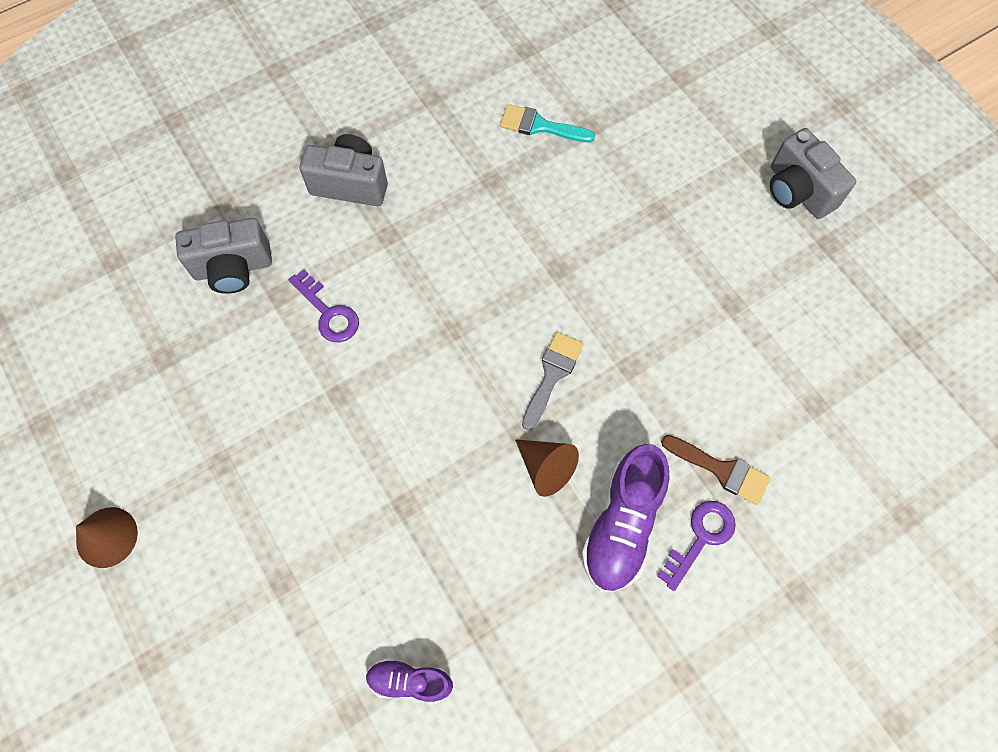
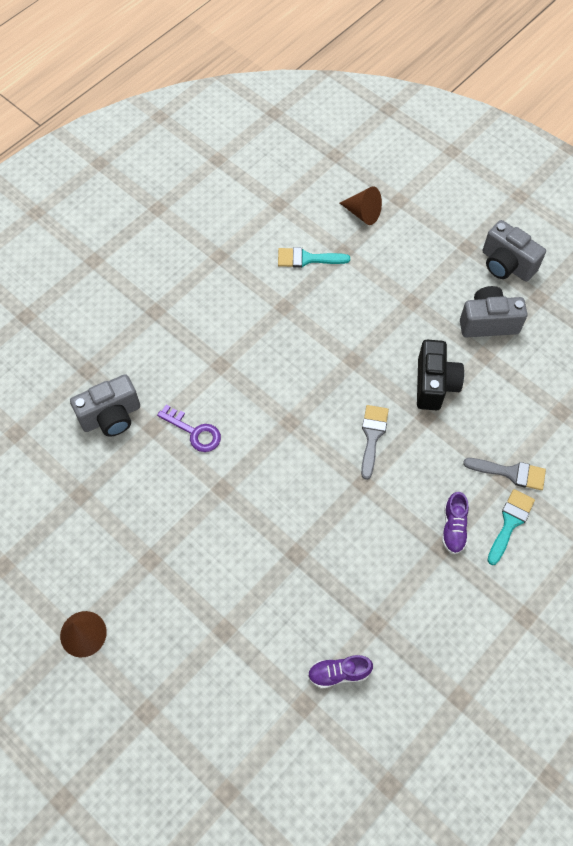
camera: 15 degrees left, 5 degrees down
grey camera [300,134,388,206] -> grey camera moved to [460,286,528,338]
brown cone [515,439,579,497] -> brown cone moved to [340,186,382,225]
purple shoe [582,444,669,592] -> purple shoe [442,492,469,554], size x0.57
purple key [657,501,736,591] -> turquoise brush [487,489,535,565]
brown brush [661,435,771,505] -> grey brush [463,458,546,490]
none -> black camera [417,340,464,410]

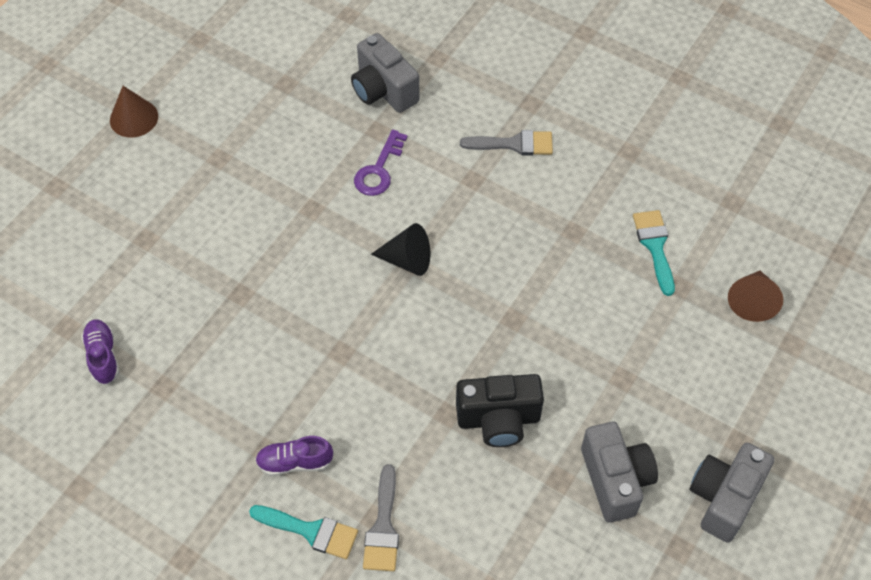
camera: 80 degrees right, 5 degrees down
grey brush [361,405,389,480] -> grey brush moved to [460,130,553,155]
none -> black cone [371,223,430,276]

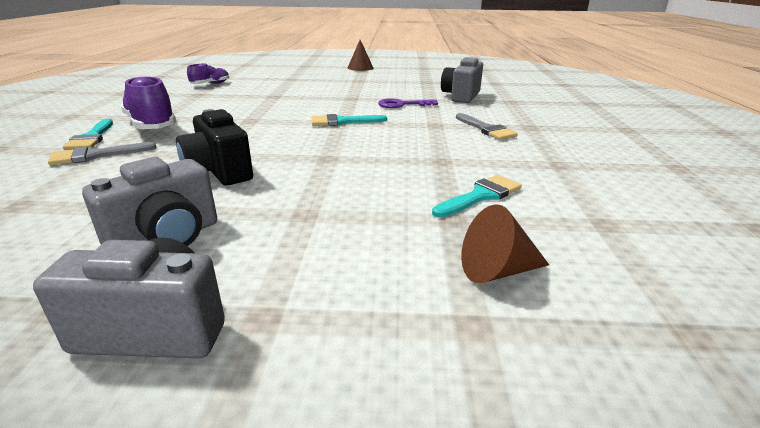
camera: 60 degrees right, 30 degrees down
purple shoe [255,436,333,476] -> purple shoe [121,76,176,129], size x1.77
black cone [371,223,430,276] -> turquoise brush [311,114,387,126]

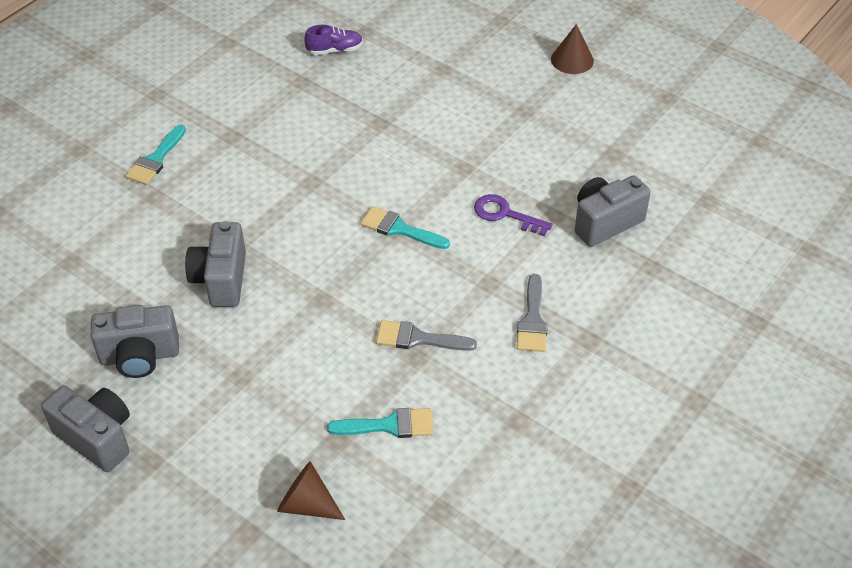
camera: 35 degrees right, 20 degrees up
grey brush [48,142,157,165] -> grey brush moved to [376,320,477,351]
purple shoe [121,76,176,129] -> none
black camera [176,109,253,186] -> grey camera [185,221,246,307]

